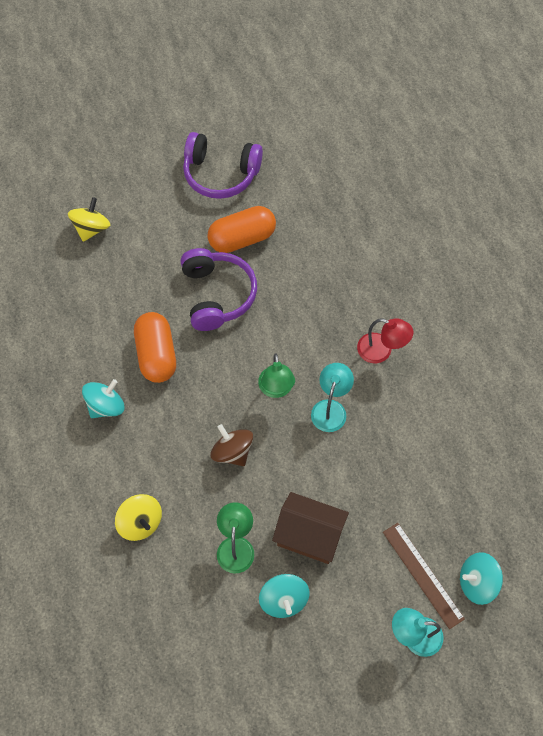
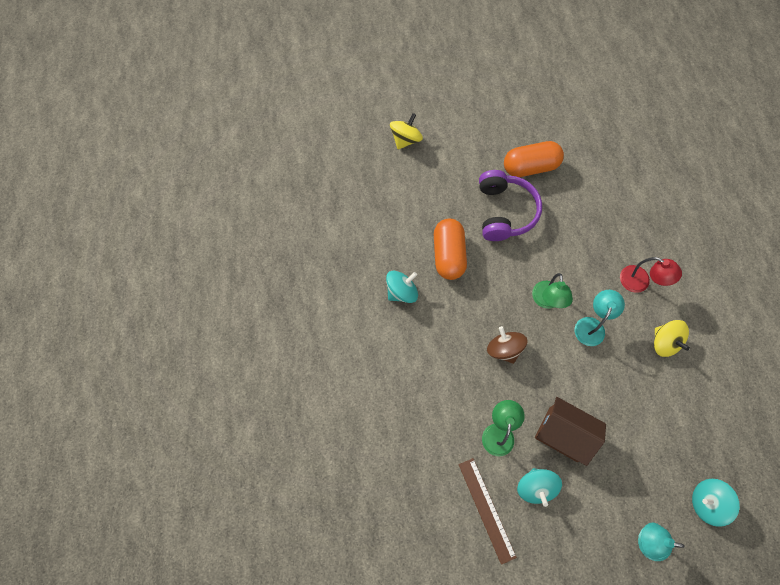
camera: 10 degrees right, 5 degrees up
yellow spinning top [115,494,162,541] -> yellow spinning top moved to [654,320,690,357]
purple headphones [183,132,263,199] -> none
brown ruler [383,523,465,629] -> brown ruler moved to [459,458,517,565]

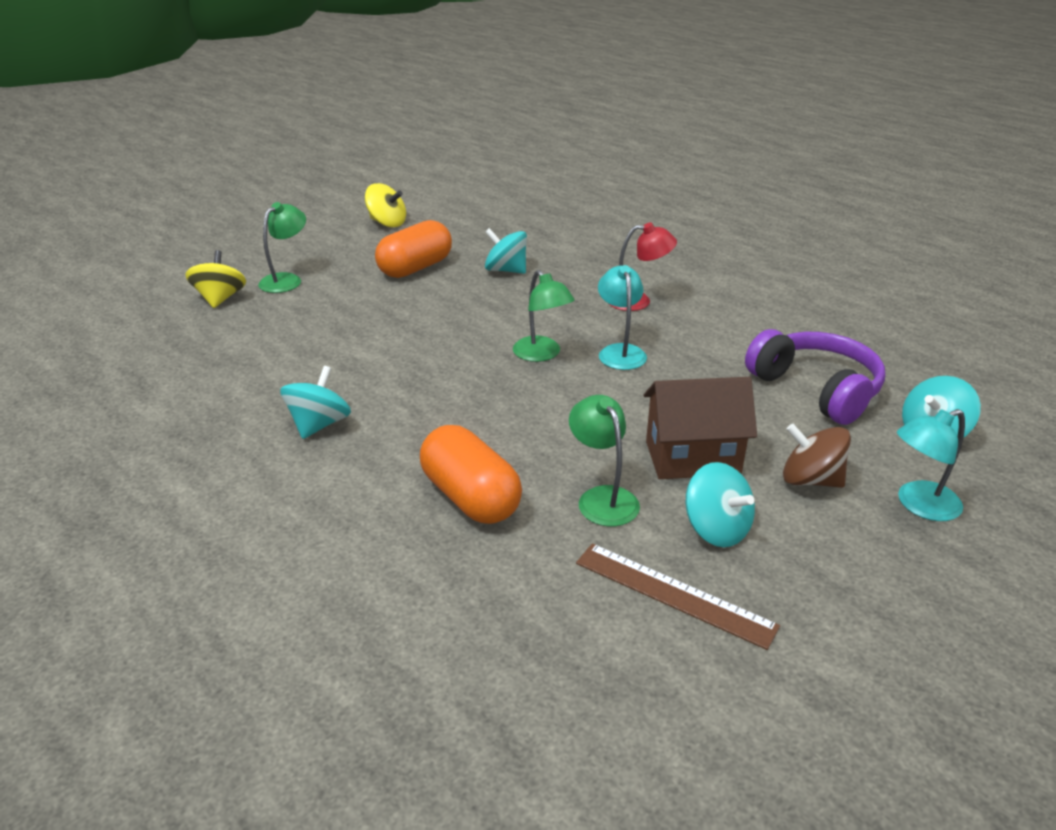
camera: 35 degrees left, 35 degrees down
orange capsule [434,219,467,280] -> orange capsule moved to [420,425,522,524]
purple headphones [479,170,542,241] -> purple headphones moved to [745,329,885,425]
brown spinning top [487,326,527,364] -> brown spinning top moved to [783,424,851,488]
yellow spinning top [654,320,690,357] -> yellow spinning top moved to [365,183,406,228]
none -> green lamp [258,202,306,293]
none -> turquoise spinning top [485,228,527,274]

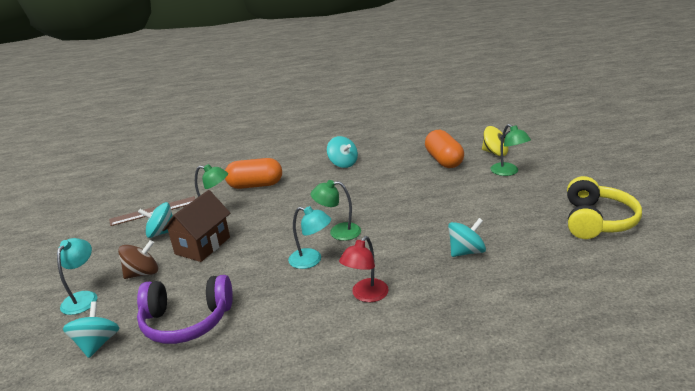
camera: 125 degrees right, 5 degrees down
yellow spinning top [365,183,406,228] -> yellow headphones [567,176,642,239]
orange capsule [375,220,452,278] -> orange capsule moved to [425,130,464,168]

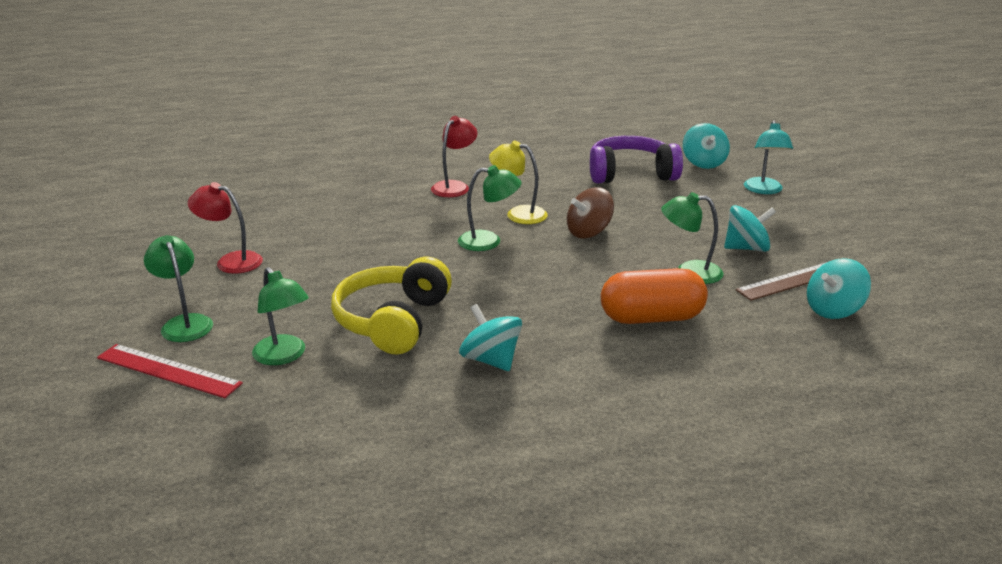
camera: 175 degrees right, 0 degrees up
brown spinning top [118,240,158,279] -> brown spinning top moved to [567,187,614,239]
brown house [162,190,230,262] -> none
turquoise lamp [288,206,331,269] -> yellow lamp [489,141,548,224]
orange capsule [425,130,464,168] -> green lamp [252,267,309,365]
turquoise spinning top [448,218,486,257] -> turquoise spinning top moved to [807,258,871,319]
yellow spinning top [482,126,510,156] -> red ruler [97,344,243,398]
yellow headphones [567,176,642,239] -> yellow headphones moved to [331,257,452,354]
none -> red lamp [188,182,263,274]

